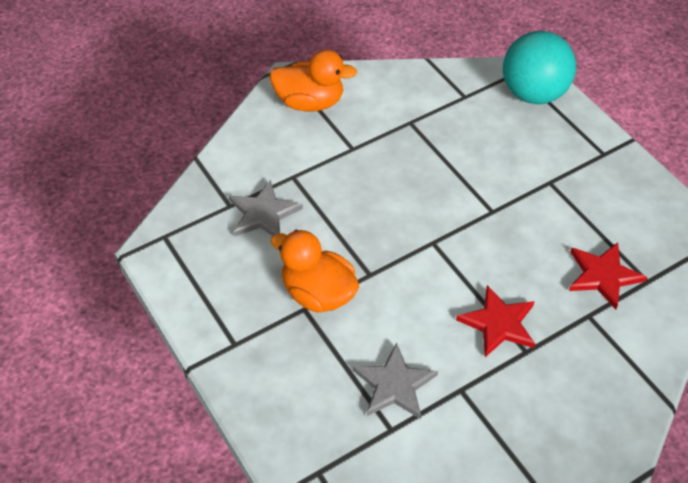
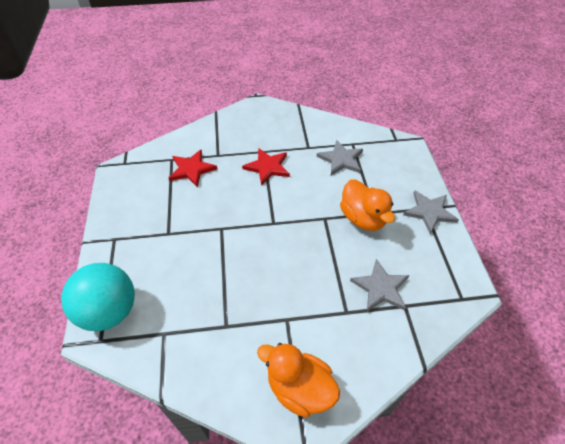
camera: 155 degrees left, 0 degrees up
none -> grey star [403,190,459,234]

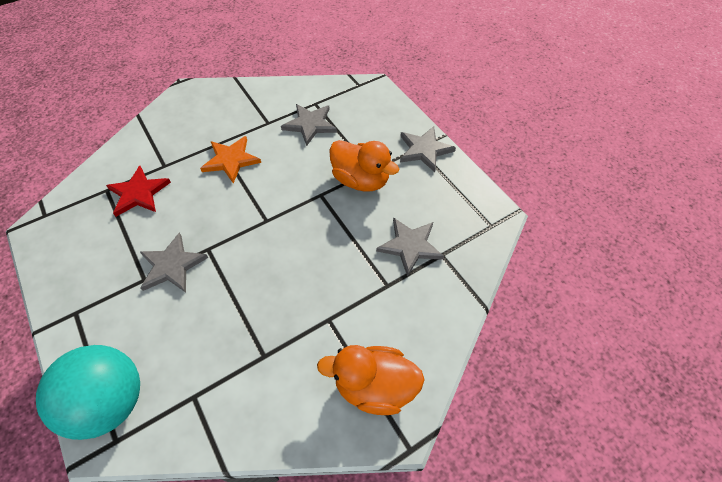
camera: 25 degrees left, 5 degrees up
red star [242,148,290,186] -> orange star [200,136,261,183]
none -> grey star [140,233,208,293]

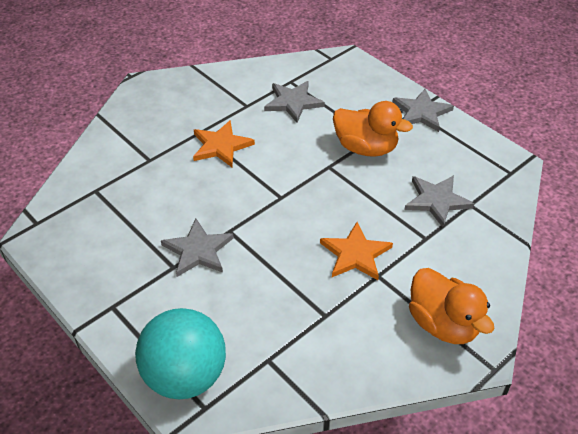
camera: 10 degrees left, 10 degrees down
red star [106,166,171,217] -> none
orange duck [317,345,425,415] -> orange duck turned 120 degrees counterclockwise [409,268,495,344]
none -> orange star [320,222,393,280]

